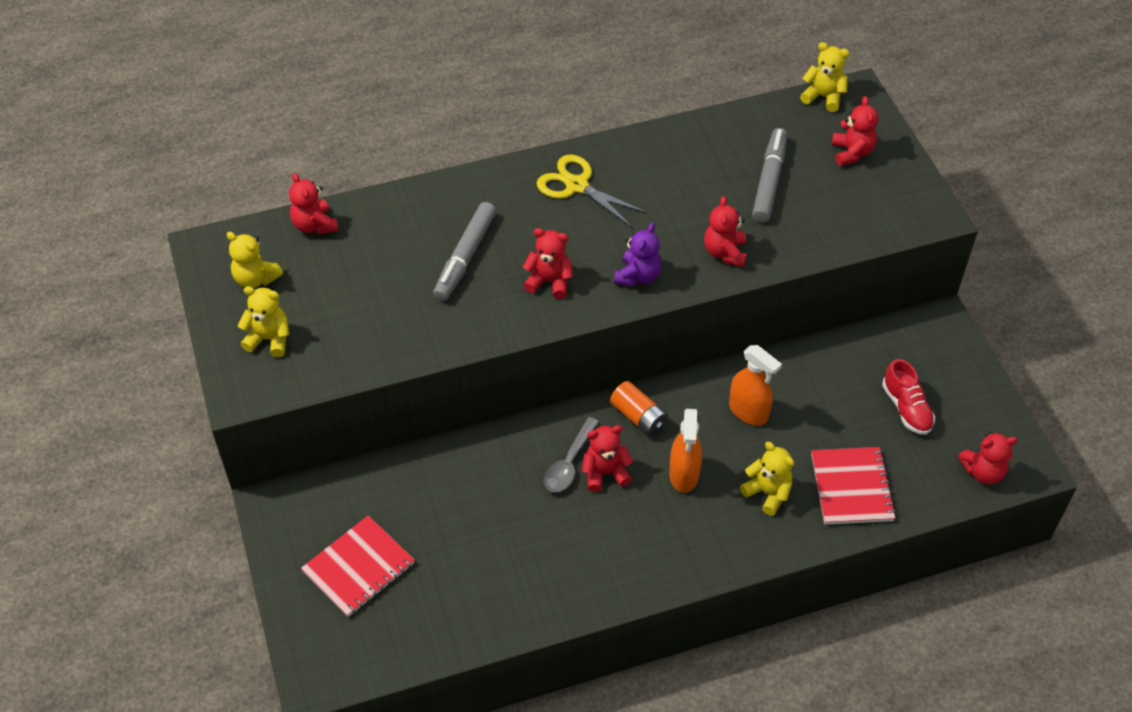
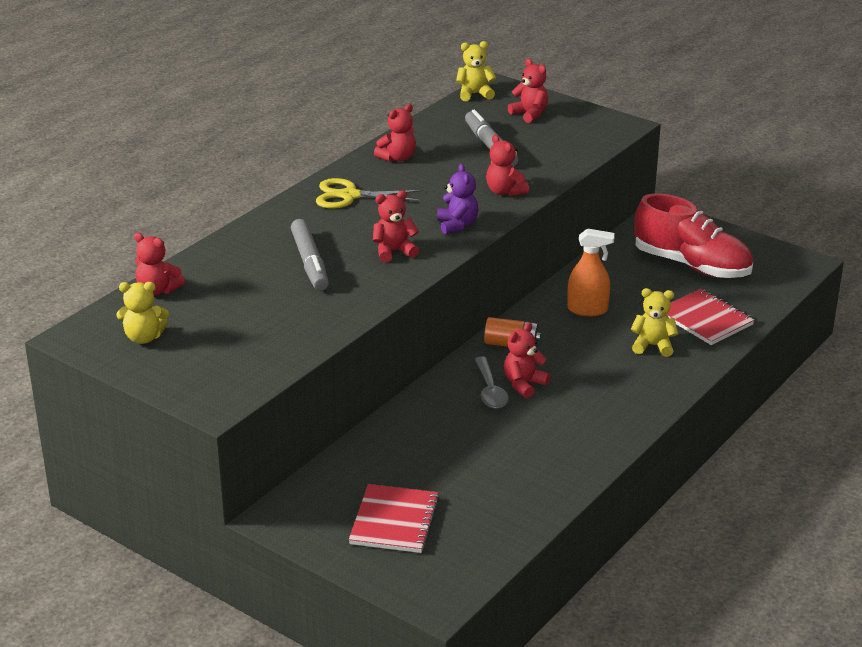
camera: 35 degrees left, 20 degrees down
yellow teddy bear [238,286,289,357] -> none
orange spray bottle [669,409,702,493] -> none
red shoe [882,359,935,435] -> red shoe [634,194,753,278], size x1.89
red teddy bear [958,431,1018,484] -> red teddy bear moved to [374,104,416,162]

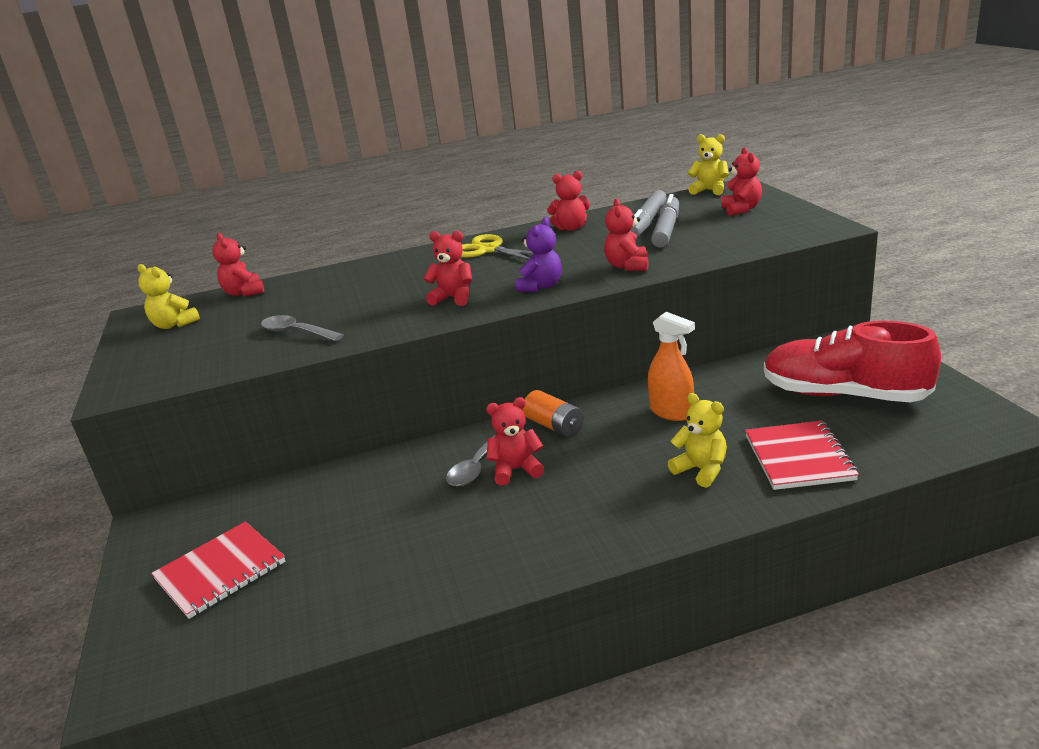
camera: 40 degrees right, 5 degrees down
grey marker [291,219,329,291] -> grey marker moved to [630,190,667,237]
red shoe [634,194,753,278] -> red shoe turned 135 degrees clockwise [764,321,941,402]
none -> grey spoon [261,315,344,341]

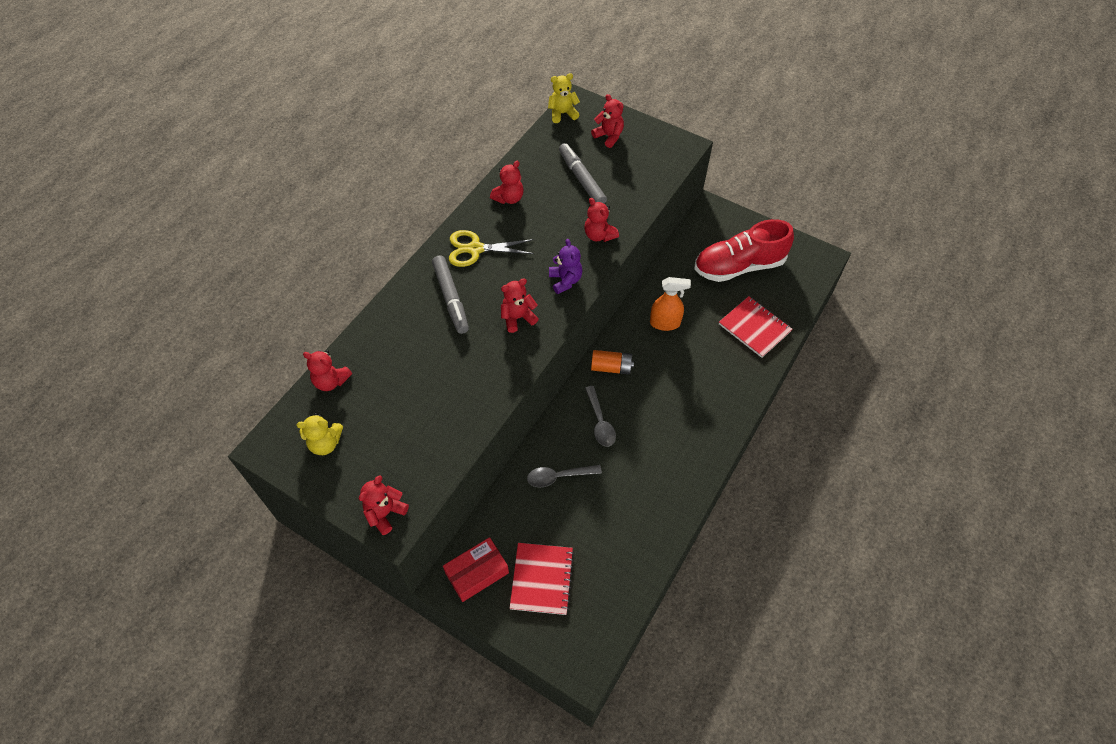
camera: 45 degrees left, 30 degrees up
grey spoon [261,315,344,341] -> grey spoon moved to [527,465,602,487]
red teddy bear [486,397,544,485] -> red teddy bear moved to [359,475,409,535]
grey marker [630,190,667,237] -> grey marker moved to [432,255,469,334]
yellow teddy bear [668,393,727,488] -> none
none -> red box [443,537,509,602]

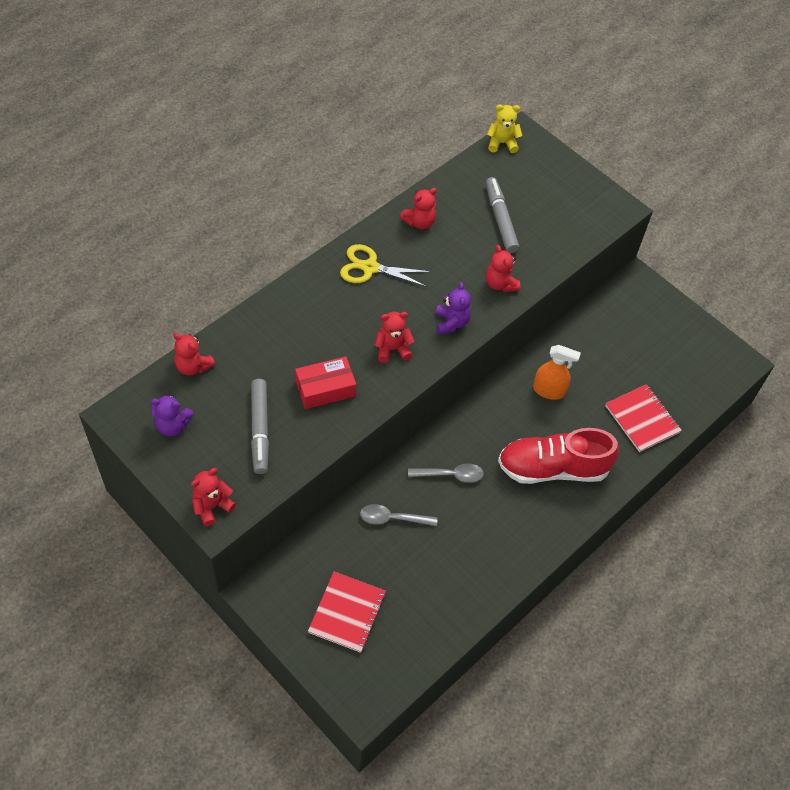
camera: 10 degrees right, 0 degrees up
yellow teddy bear [297,413,343,455] -> purple teddy bear [151,394,194,436]
grey marker [432,255,469,334] -> grey marker moved to [251,379,269,474]
red box [443,537,509,602] -> red box moved to [295,356,356,409]
grey spoon [585,386,616,447] -> grey spoon turned 90 degrees counterclockwise [408,463,484,483]
red teddy bear [591,94,624,148] -> none
orange battery [591,350,634,374] -> none
red shoe [694,219,794,282] -> red shoe moved to [498,428,619,484]

